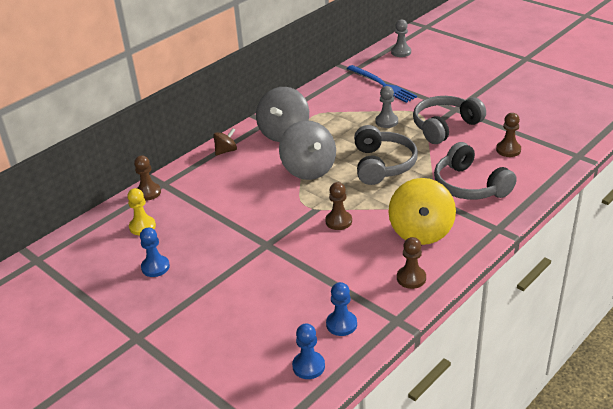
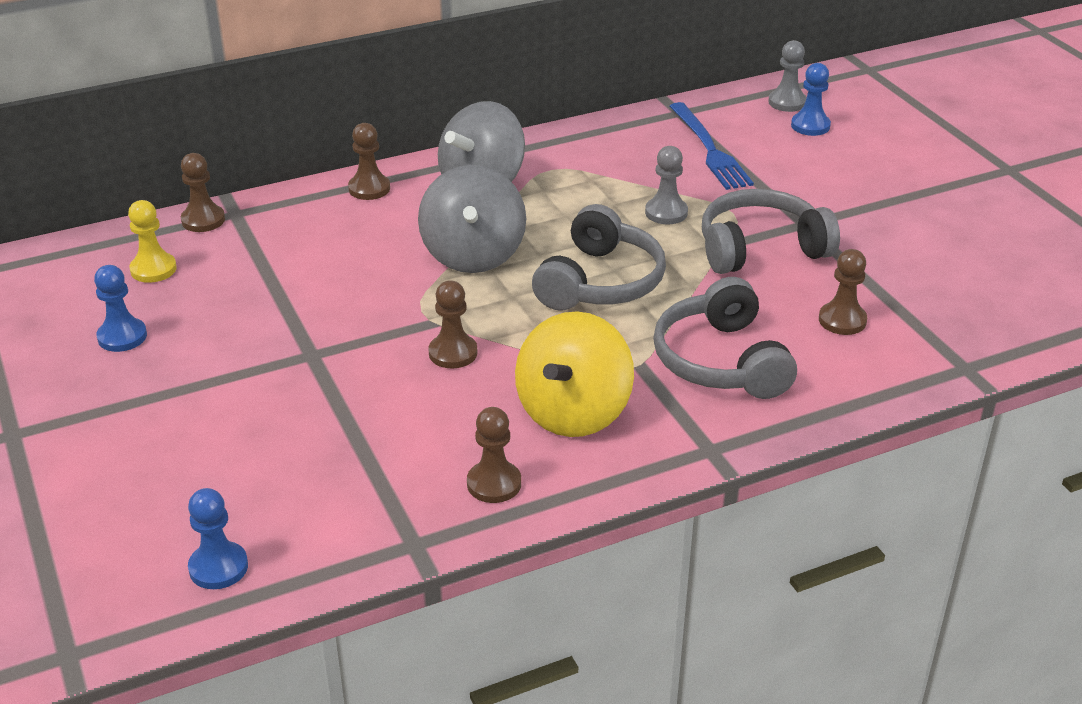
camera: 20 degrees right, 0 degrees up
brown spinning top [213,128,237,156] -> brown pawn [348,123,390,200]
blue pawn [326,282,357,336] -> blue pawn moved to [791,63,831,136]

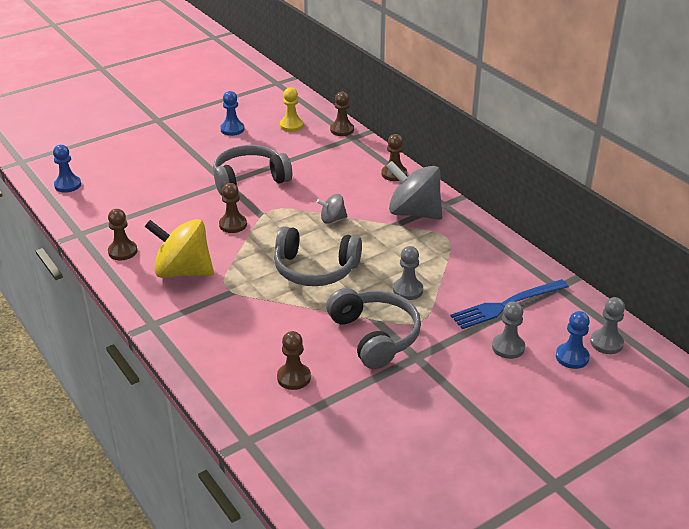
camera: 80 degrees right, 0 degrees up
grey spinning top [418,165,526,273] -> grey spinning top [317,194,347,223], size x0.49
grey headphones [653,277,797,399] -> grey headphones moved to [213,145,292,196]
none -> grey pawn [492,302,525,359]

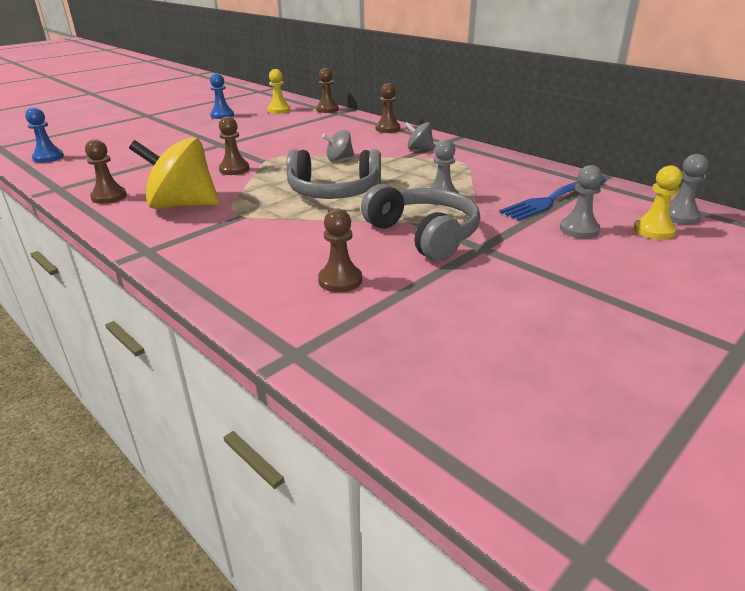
camera: 10 degrees left, 5 degrees down
grey headphones [213,145,292,196] -> none
grey spinning top [386,161,442,220] -> grey spinning top [405,122,434,150], size x0.49
blue pawn [556,311,590,369] -> yellow pawn [634,166,682,239]

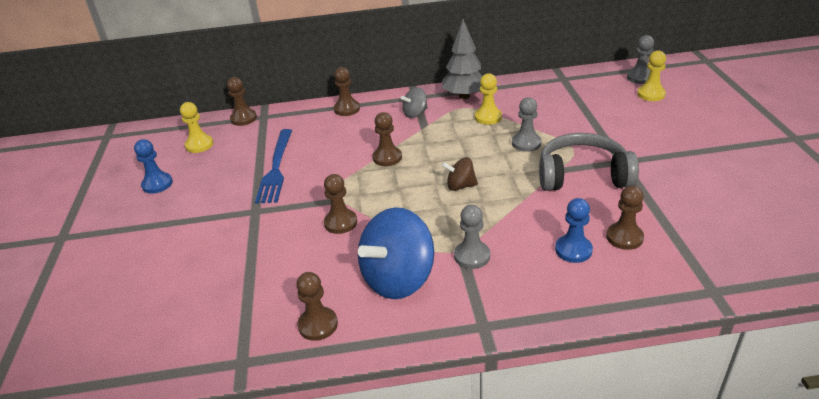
camera: 50 degrees left, 5 degrees up
blue pawn [25,108,64,163] -> blue pawn moved to [555,198,593,263]
yellow spinning top [129,137,219,209] -> blue spinning top [358,207,434,299]
grey headphones [286,149,381,199] -> brown spinning top [441,157,478,191]
grey spinning top [322,130,354,161] -> brown pawn [373,112,402,166]
blue fork [500,178,606,221] -> blue fork moved to [255,129,292,204]
grey pawn [560,165,603,238] -> grey pawn moved to [454,205,490,269]
none -> grey tree [442,19,482,99]
none -> yellow pawn [475,73,502,125]

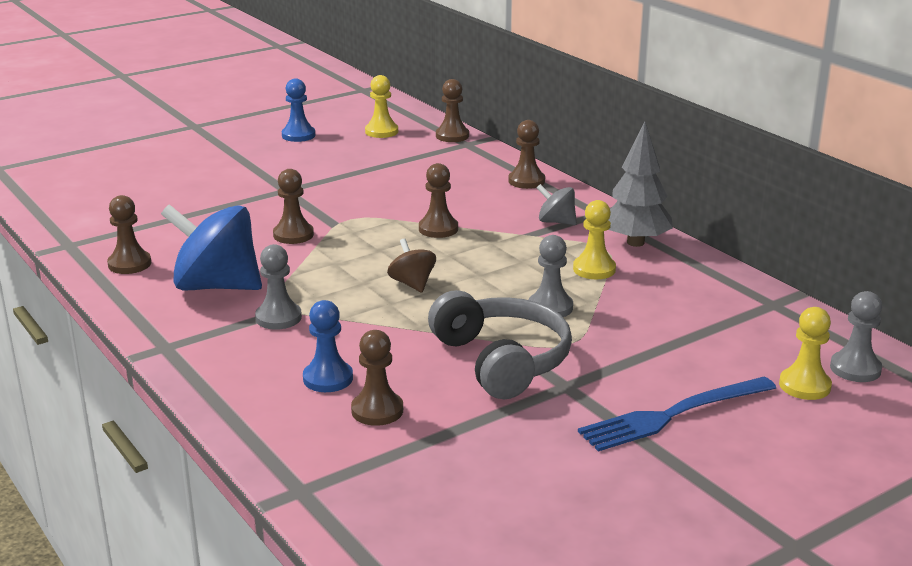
camera: 60 degrees right, 10 degrees down
blue fork [255,129,292,204] -> blue fork moved to [578,377,776,452]

